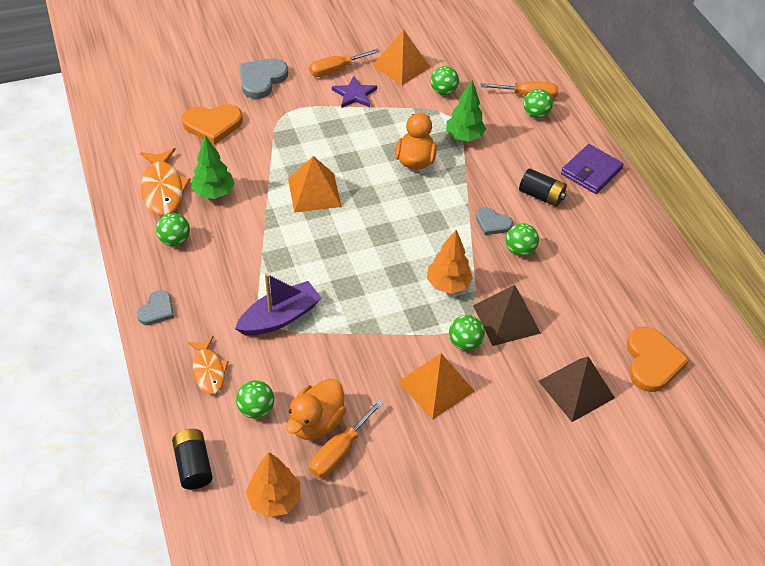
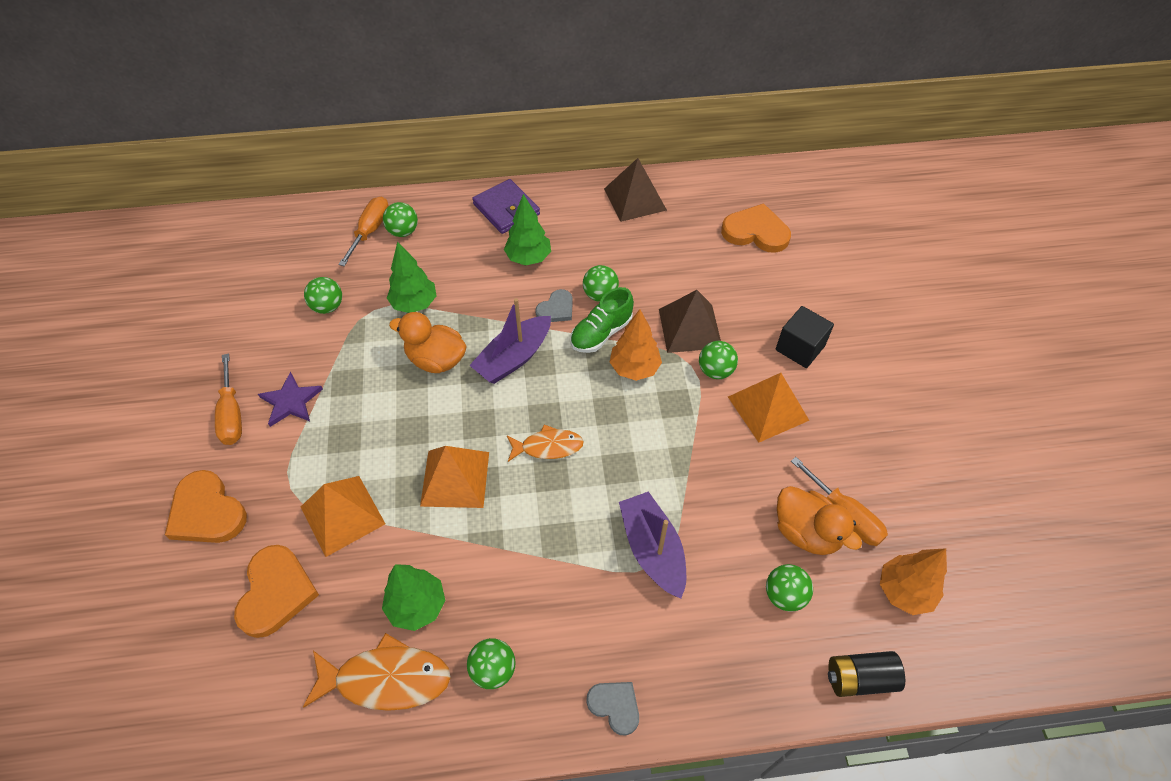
camera: 75 degrees left, 5 degrees up
orange fish [188,336,229,394] -> orange fish moved to [507,424,584,462]
grey heart [240,58,288,99] -> orange heart [165,470,247,543]
orange pyramid [372,30,430,86] -> orange pyramid moved to [301,476,385,557]
black battery [519,168,567,207] -> green tree [504,194,551,266]
brown pyramid [538,357,615,422] -> brown pyramid moved to [604,158,667,222]
none -> purple boat [469,298,551,384]
none -> green shoe [570,287,634,353]
none -> black cube [776,306,834,368]

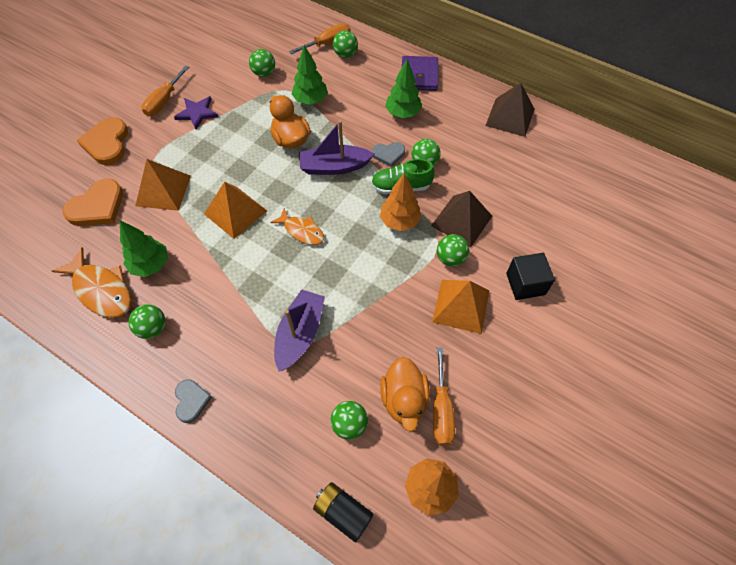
camera: 40 degrees right, 5 degrees up
orange heart [721,203,791,253] -> none

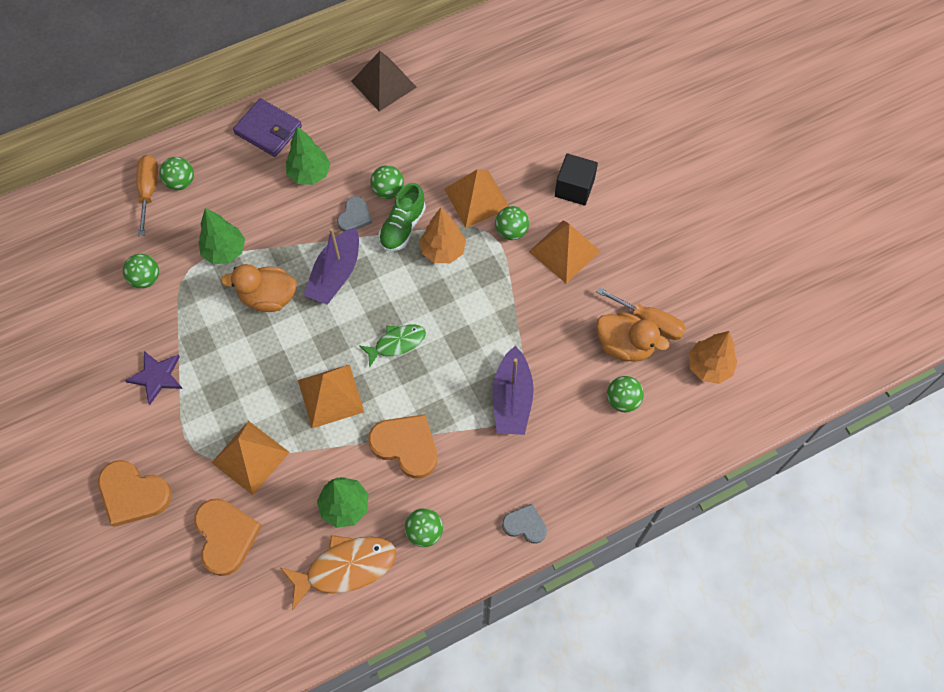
camera: 60 degrees left, 5 degrees up
orange screwdriver [142,65,189,117] -> none
orange fish [270,208,324,245] -> green fish [360,324,426,368]
purple boat [274,289,325,372] -> purple boat turned 135 degrees counterclockwise [493,346,534,435]
black battery [313,482,374,543] -> none
brown pyramid [431,191,492,248] -> orange pyramid [444,169,509,228]
none -> orange heart [368,414,437,479]

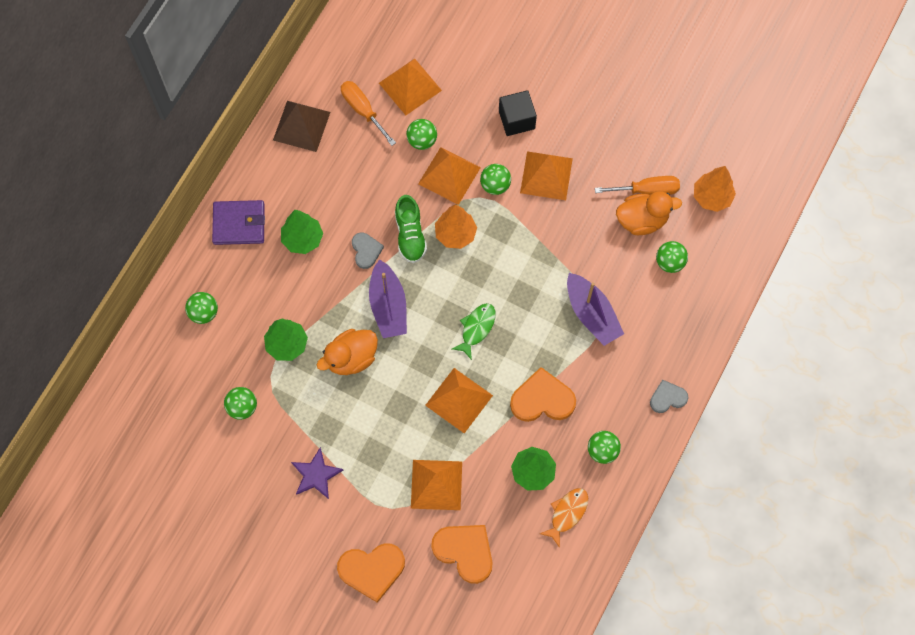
camera: 35 degrees left, 5 degrees up
orange screwdriver [136,155,158,236] -> orange screwdriver moved to [341,81,396,146]
orange fish [281,535,396,610] -> orange fish [540,488,588,548], size x0.64
green ball [370,165,404,199] -> green ball moved to [406,119,437,150]
none -> orange pyramid [379,59,442,115]

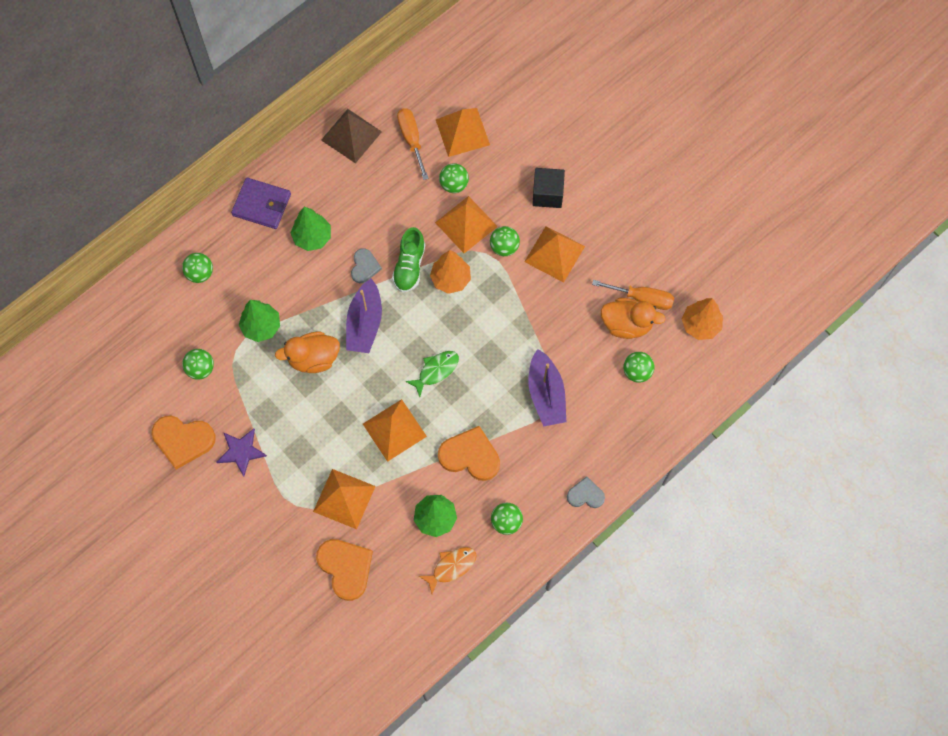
camera: 20 degrees right, 0 degrees up
orange heart [337,543,405,603] -> orange heart moved to [152,416,216,470]

